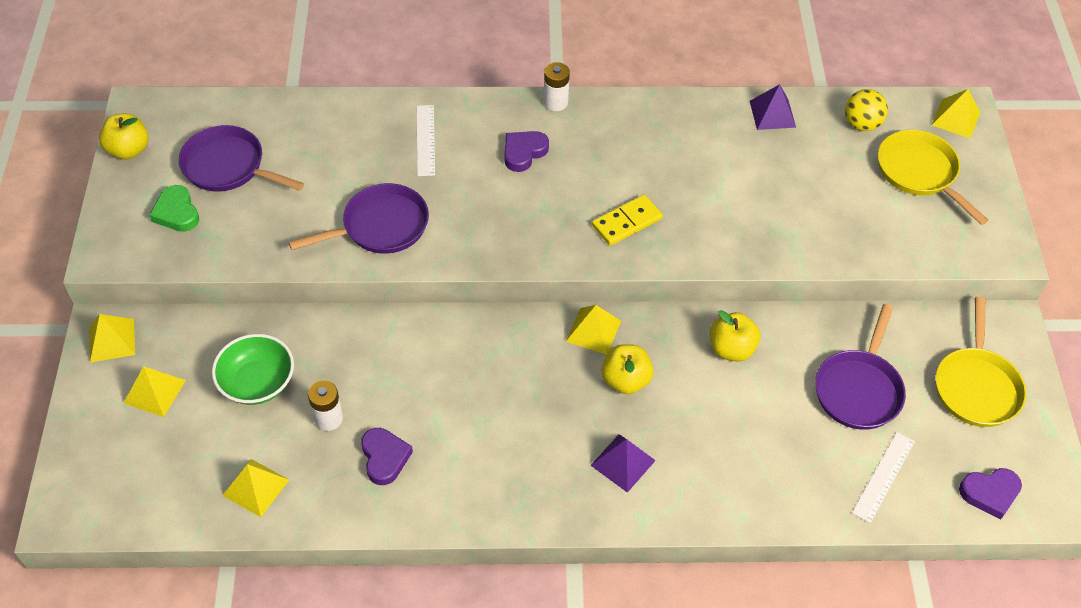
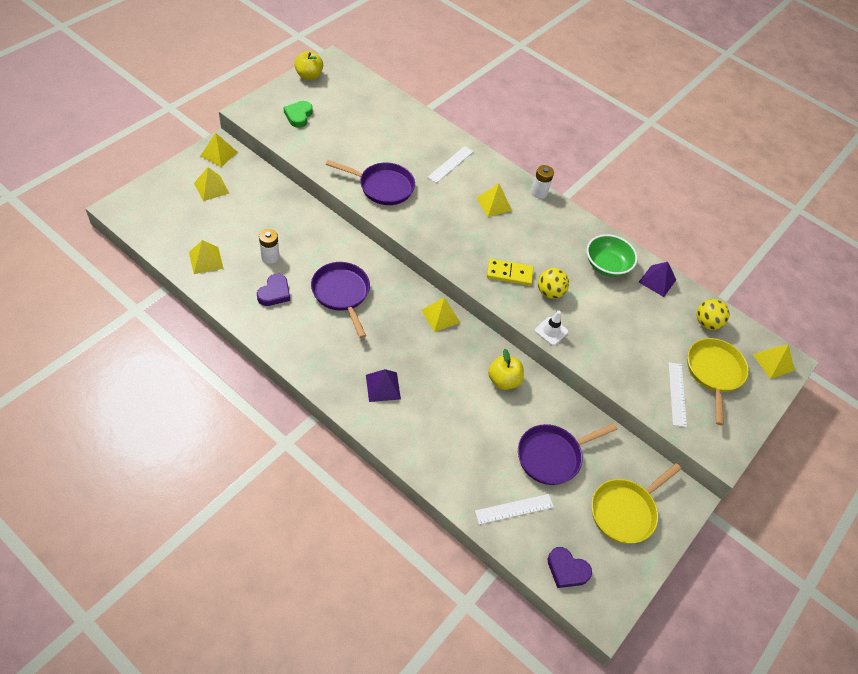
camera: 35 degrees right, 0 degrees up
purple pan [179,125,304,192] -> purple pan moved to [311,262,370,338]
green bowl [212,334,294,405] -> green bowl moved to [587,234,637,277]
purple heart [504,131,549,172] -> yellow pyramid [477,184,512,217]
yellow apple [602,344,654,394] -> none
none -> white traffic cone [535,311,568,346]
none -> yellow ball [538,268,569,299]
none -> white ruler [669,362,687,427]

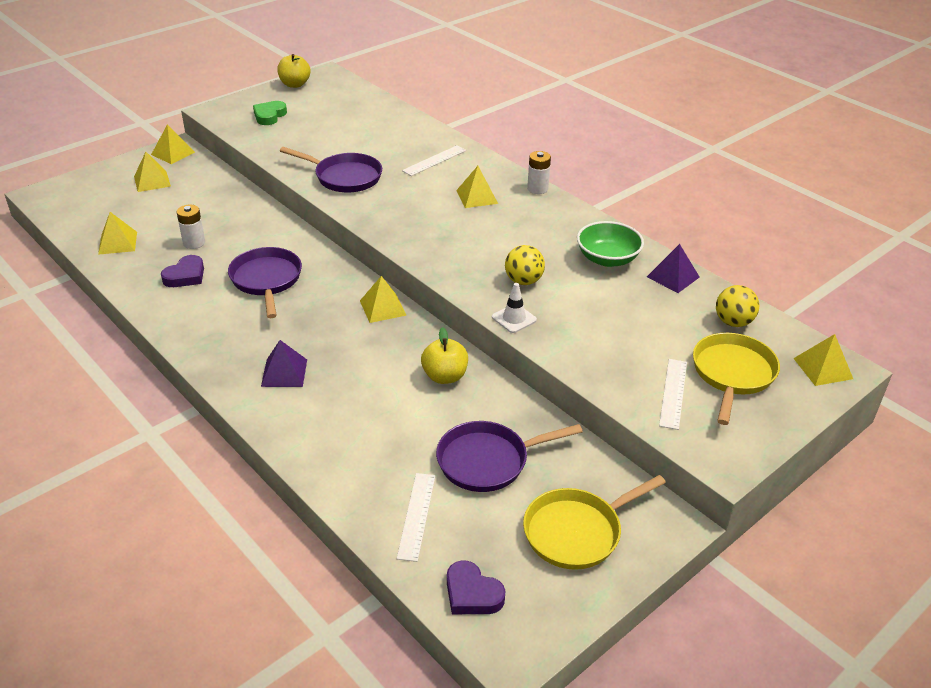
camera: 15 degrees right, 15 degrees down
white ruler [475,494,554,524] -> white ruler turned 75 degrees counterclockwise [397,473,435,562]
yellow domino [487,259,533,286] -> none

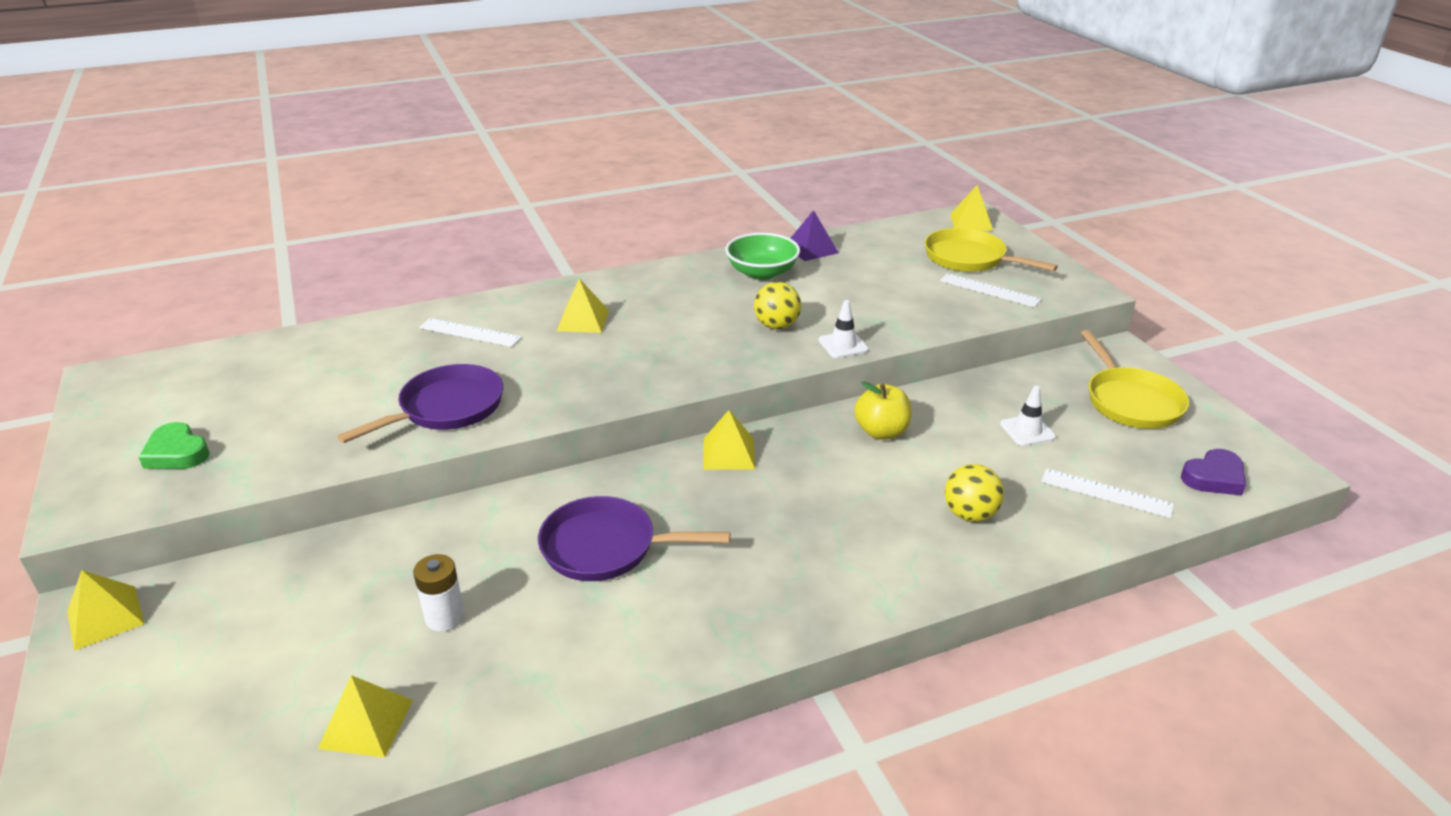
camera: 70 degrees left, 5 degrees down
yellow pyramid [134,152,171,192] -> none
purple heart [161,255,204,287] -> none
purple pyramid [261,340,307,387] -> none
yellow apple [277,54,310,88] -> none
white ruler [402,145,466,176] -> white ruler turned 45 degrees counterclockwise [419,318,522,347]
purple pan [436,421,583,492] -> white traffic cone [1000,386,1056,446]
white battery [527,151,551,194] -> none
yellow ball [716,285,759,327] -> yellow ball moved to [945,464,1004,522]

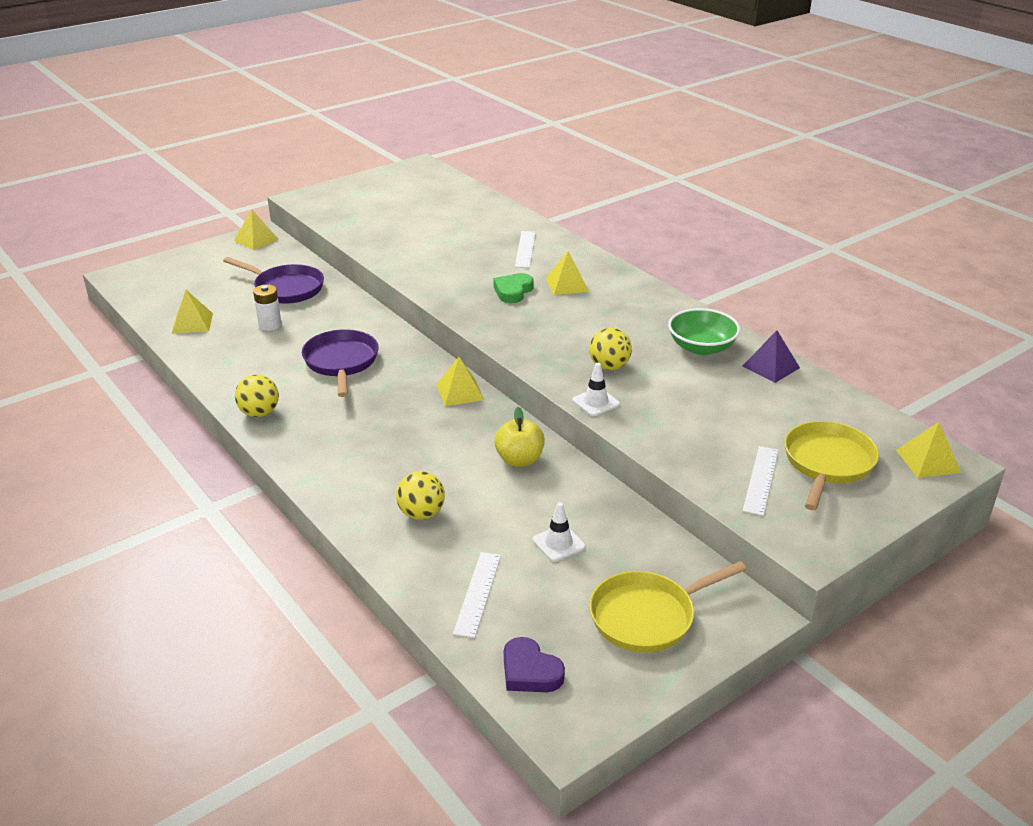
camera: 75 degrees right, 0 degrees up
green heart [138,422,210,469] -> green heart moved to [494,273,534,303]
purple pan [337,364,503,443] -> purple pan moved to [223,257,324,304]
none -> yellow ball [235,375,279,417]

